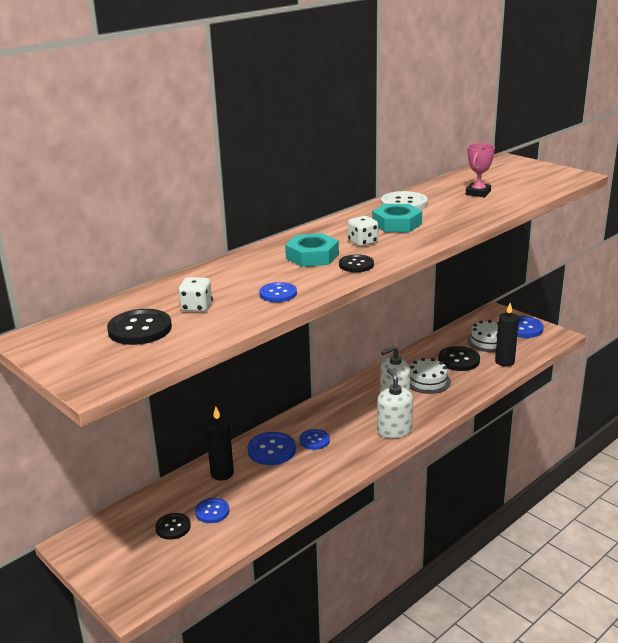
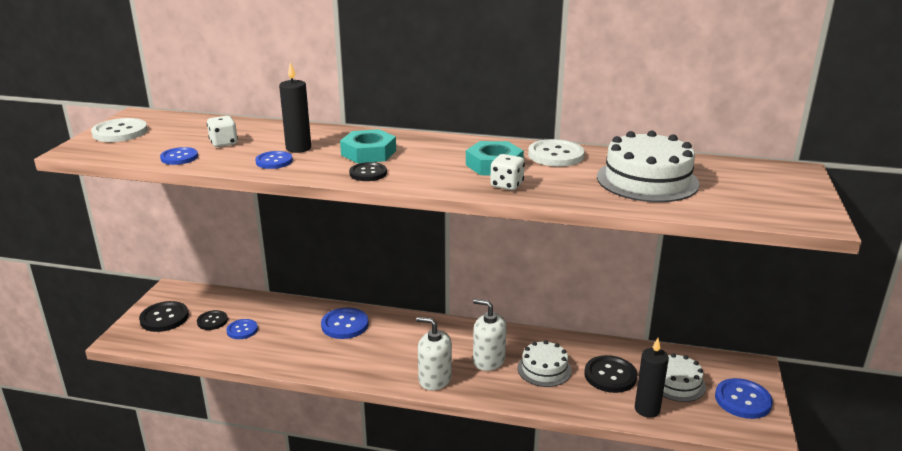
camera: 55 degrees right, 0 degrees up
black button [107,309,172,345] -> black button moved to [139,301,189,332]
black candle [205,406,234,481] -> black candle moved to [279,62,311,153]
blue button [299,429,330,450] -> blue button moved to [160,147,198,165]
white dice [348,216,378,247] -> white dice moved to [490,154,525,190]
white soap dispenser [377,368,413,438] -> white soap dispenser turned 105 degrees counterclockwise [416,317,452,390]
pink trophy [466,143,495,197] -> white cake [597,130,699,202]
none -> white button [91,118,148,142]

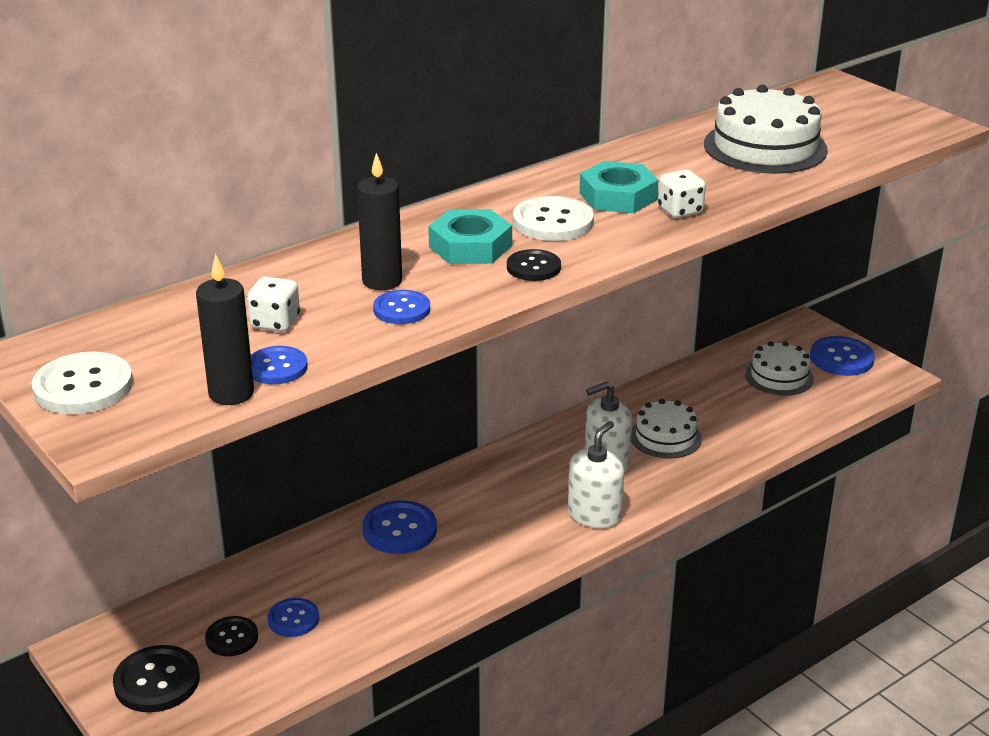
camera: 50 degrees left, 5 degrees up
white soap dispenser [416,317,452,390] -> white soap dispenser turned 150 degrees clockwise [568,421,624,528]
white button [528,139,585,166] -> white button moved to [513,196,594,241]
black button [584,355,637,393] -> none
black candle [635,338,669,418] -> black candle moved to [196,254,254,405]

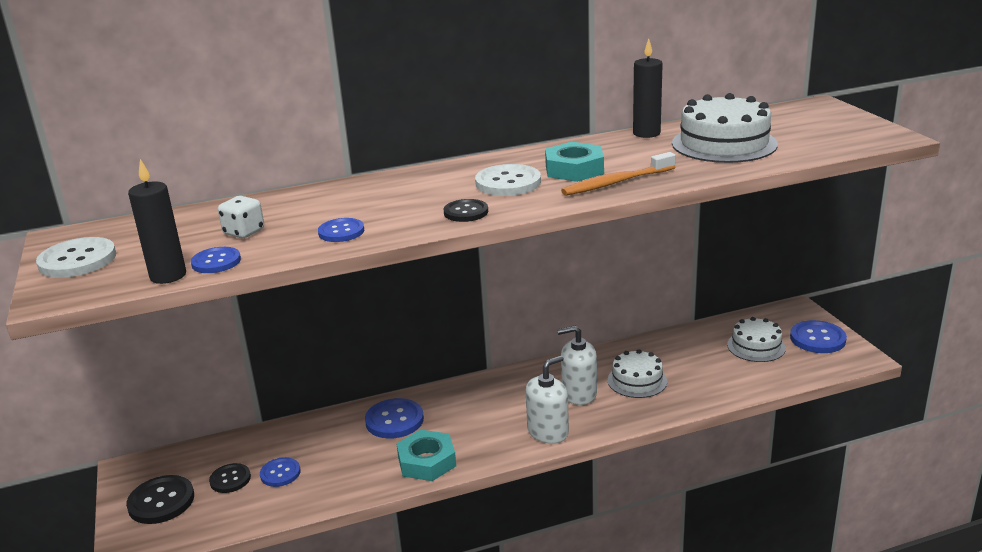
camera: 20 degrees right, 5 degrees down
black candle [357,153,402,290] -> black candle moved to [633,39,663,138]
turquoise nut [428,209,512,264] -> turquoise nut moved to [396,430,456,481]
white dice [658,169,706,218] -> orange toothbrush [561,152,676,196]

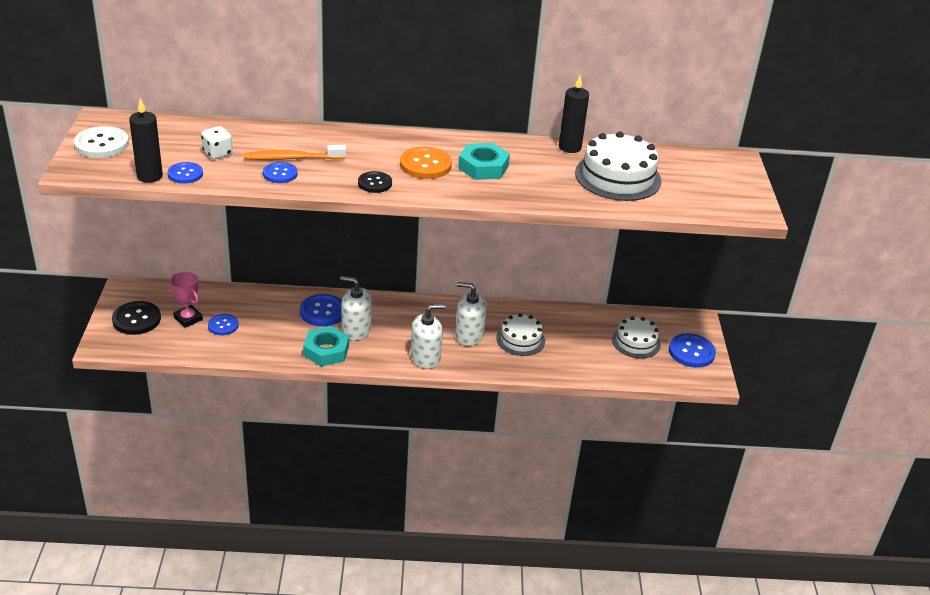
camera: 15 degrees right, 10 degrees up
black button [209,463,251,493] -> pink trophy [170,272,203,328]
white button [475,164,541,196] -> orange button [400,147,452,179]
orange toothbrush [561,152,676,196] -> orange toothbrush moved to [244,145,346,160]
none -> white soap dispenser [340,276,372,341]

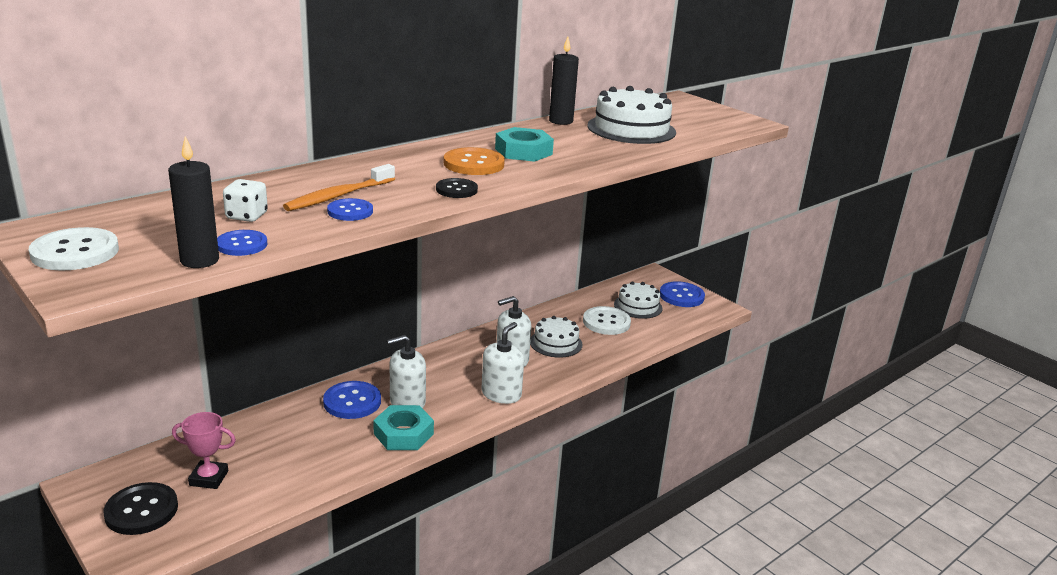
camera: 40 degrees left, 10 degrees down
blue button [208,314,239,335] -> none
none -> white button [583,306,631,335]

